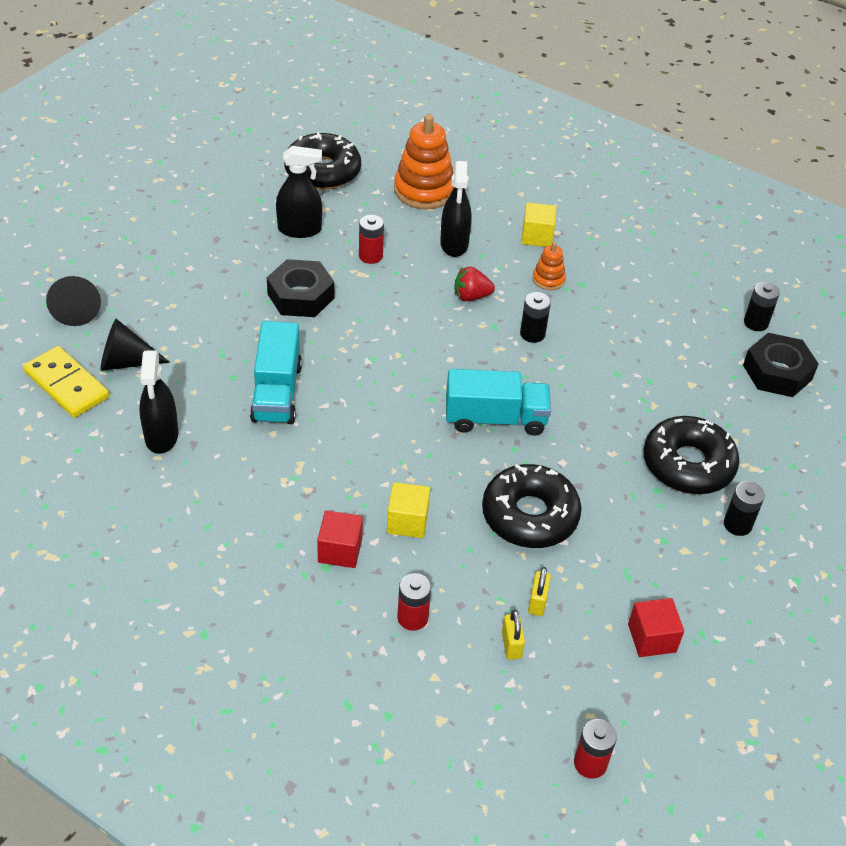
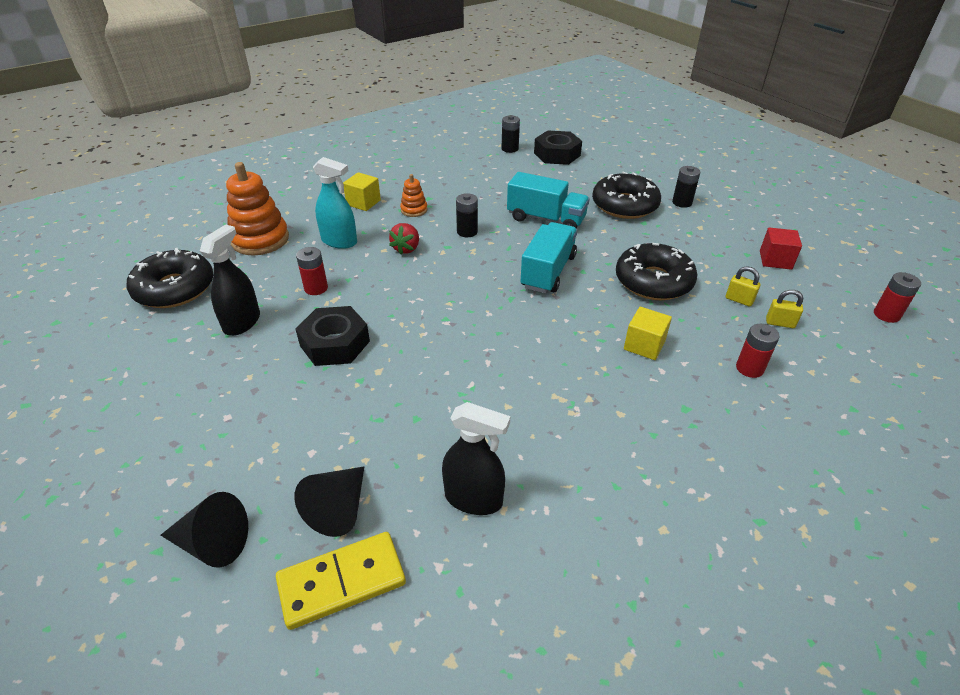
camera: 65 degrees left, 5 degrees down
turquoise truck [250,321,302,424] -> turquoise truck moved to [507,172,590,229]
red cube [317,510,363,568] -> none
black spray bottle [440,161,472,257] -> turquoise spray bottle [313,157,357,249]

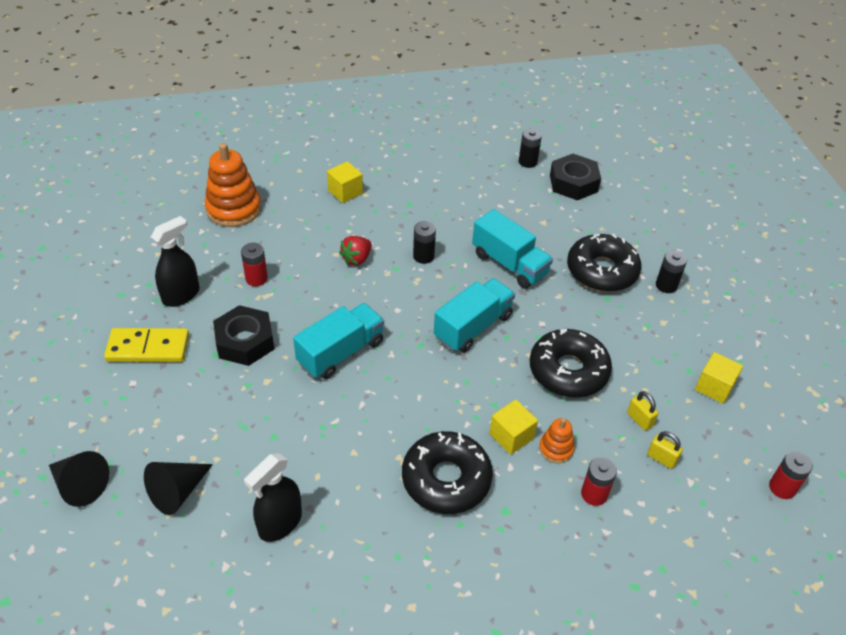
camera: 20 degrees right, 5 degrees up
black donut [127,248,214,308] -> black donut moved to [402,431,493,514]
yellow domino [276,532,406,630] -> yellow domino moved to [104,328,189,362]
turquoise spray bottle [313,157,357,249] -> none
orange stacking toy [400,174,427,217] -> orange stacking toy moved to [539,418,575,463]
black spray bottle [442,402,510,515] -> black spray bottle turned 90 degrees clockwise [244,453,302,542]
red cube [760,227,802,270] -> yellow cube [695,352,743,404]
none -> turquoise truck [293,303,384,379]

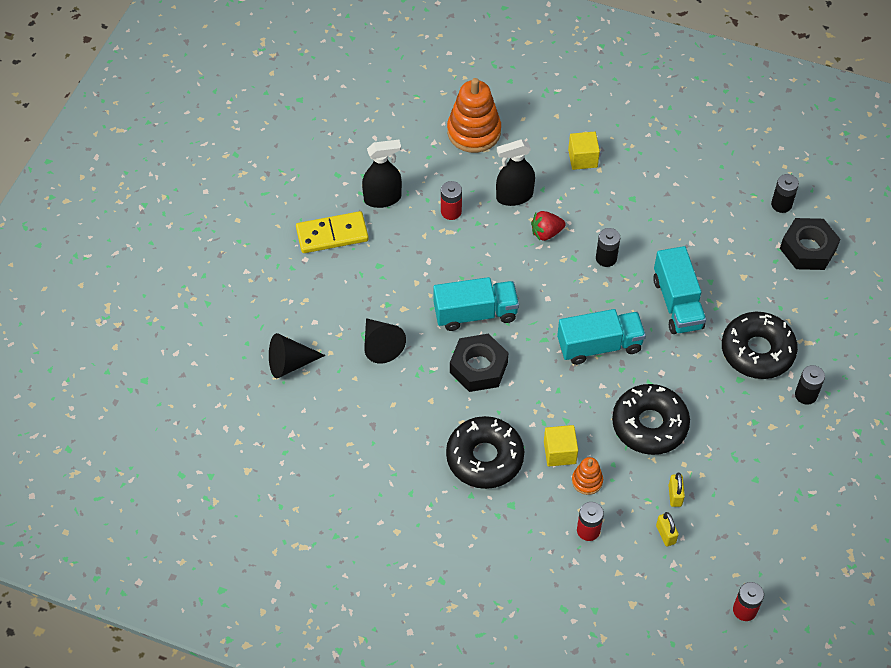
camera: 35 degrees right, 10 degrees up
black cone [49,451,109,507] -> black cone moved to [364,318,406,364]
yellow domino [104,328,189,362] -> yellow domino turned 45 degrees counterclockwise [296,211,369,253]
black nut [213,305,274,366] -> black nut moved to [450,334,508,392]
black spray bottle [244,453,302,542] -> black spray bottle moved to [496,139,535,206]
yellow cube [695,352,743,404] -> none

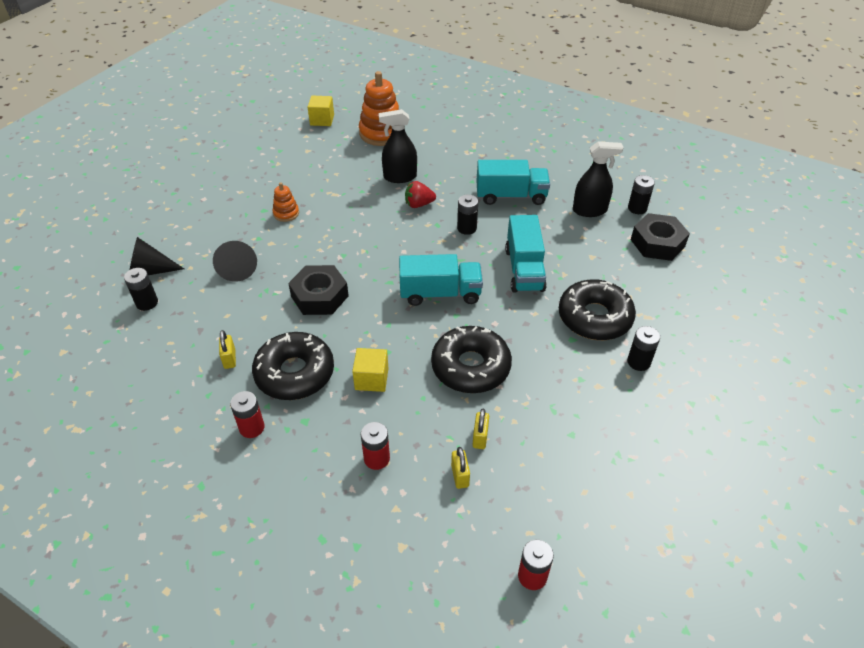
camera: 10 degrees right, 10 degrees down
yellow domino [296,211,369,253] -> none
black spray bottle [362,140,402,208] -> black spray bottle moved to [573,141,624,217]
turquoise truck [433,277,519,331] -> turquoise truck moved to [476,160,550,205]
red battery [441,181,462,220] -> red battery moved to [230,391,265,438]
yellow cube [568,132,600,170] -> yellow cube moved to [308,96,334,126]
orange stacking toy [572,457,603,495] -> orange stacking toy moved to [273,182,299,222]
none -> black battery [124,268,158,311]
none -> yellow padlock [219,330,236,369]

